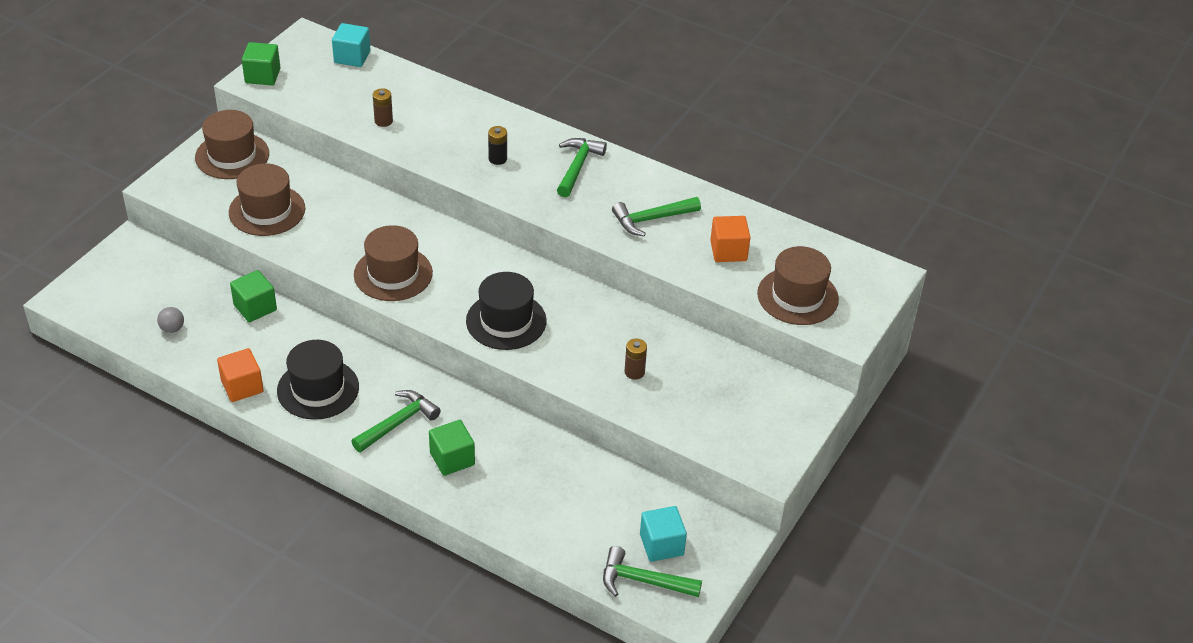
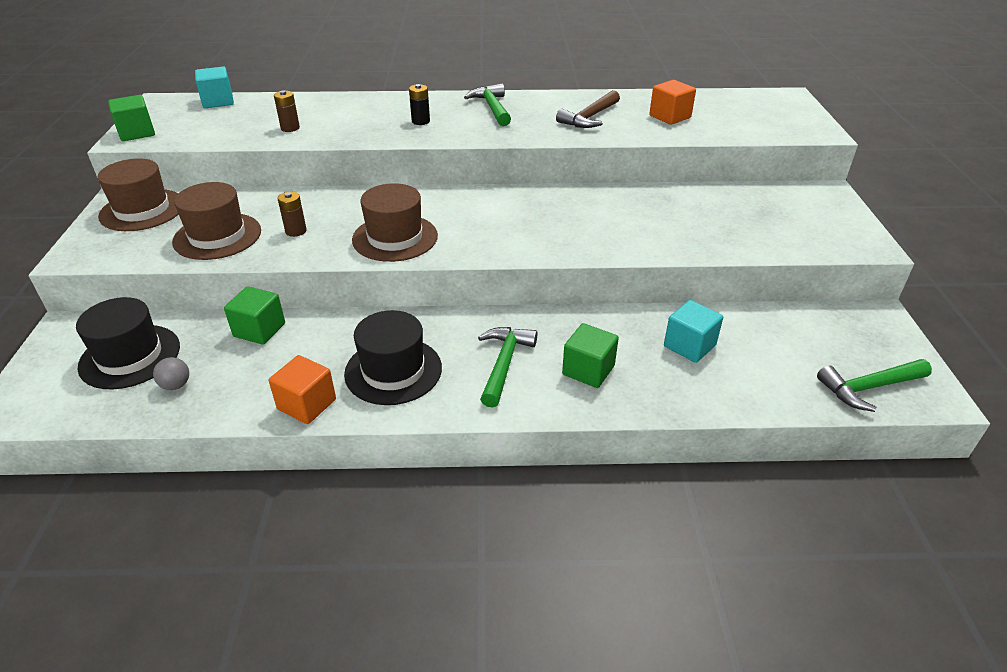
camera: 30 degrees left, 5 degrees down
black hat [466,272,547,350] -> black hat moved to [76,297,180,389]
green hammer [612,197,701,236] -> brown hammer [556,90,620,128]
brown battery [625,338,647,380] -> brown battery moved to [278,192,307,237]
turquoise cube [640,506,687,562] -> turquoise cube moved to [664,300,723,363]
brown hat [757,246,839,325] -> none

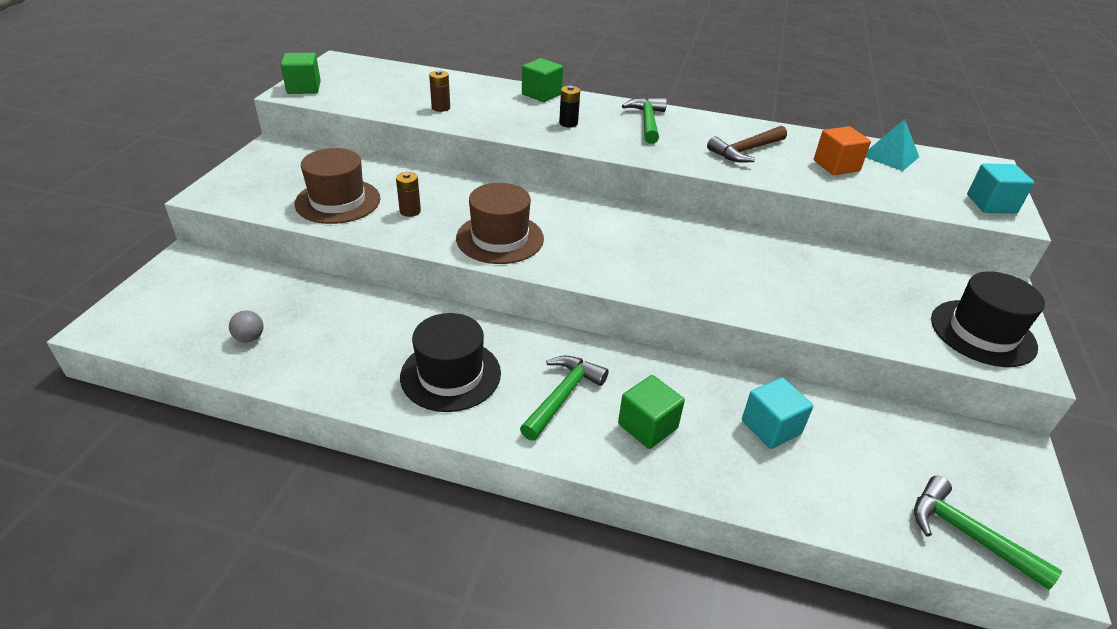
camera: 15 degrees right, 0 degrees up
black hat [76,297,180,389] -> black hat moved to [931,271,1045,367]
brown hat [98,158,179,231] -> none
turquoise cube [195,66,234,108] -> turquoise cube moved to [967,163,1034,213]
green cube [224,286,285,345] -> green cube moved to [522,58,563,102]
orange cube [269,355,336,424] -> none
green hammer [817,359,932,412] -> green hammer turned 45 degrees clockwise [914,476,1062,590]
none -> turquoise pyramid [866,119,919,171]

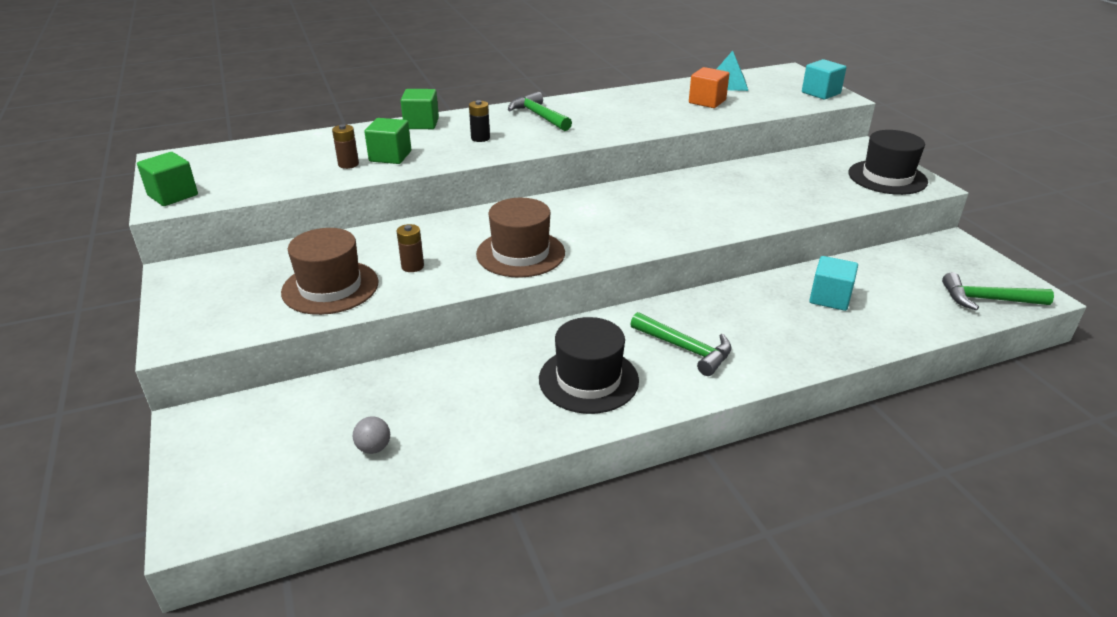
camera: 35 degrees left, 5 degrees down
green hammer [520,356,609,441] -> green hammer turned 135 degrees clockwise [630,312,731,376]
green cube [618,375,685,449] -> green cube moved to [364,118,411,164]
brown hammer [707,126,787,163] -> none

